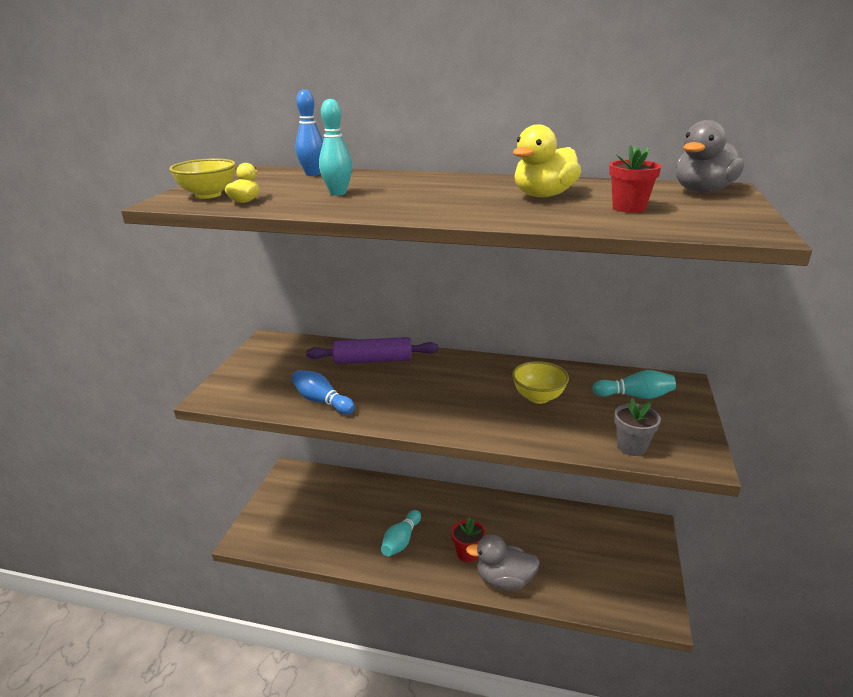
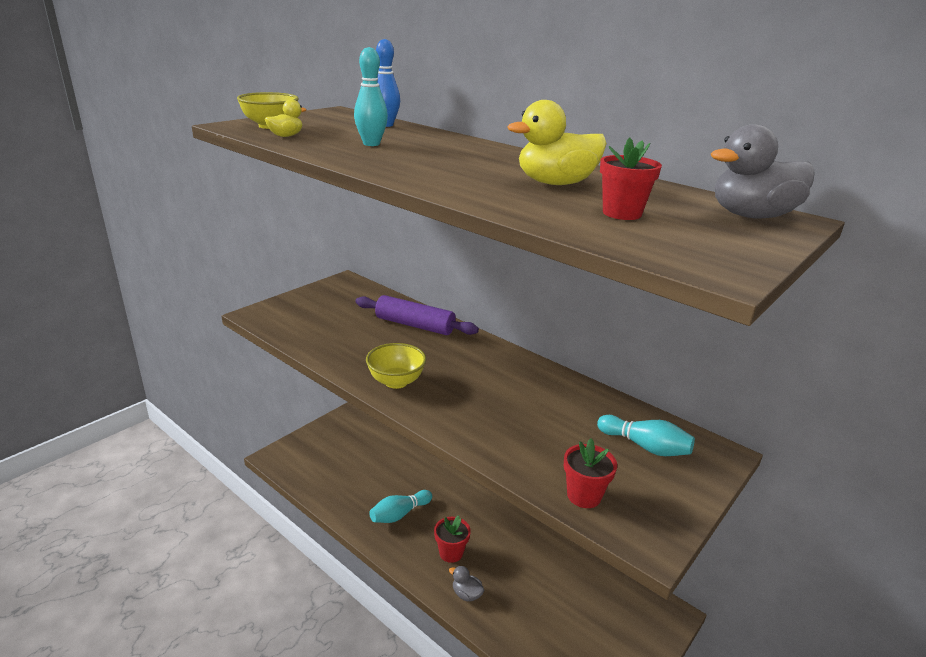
camera: 25 degrees right, 0 degrees up
blue bowling pin [291,370,355,415] -> none
grey duck [466,535,540,590] -> grey duck [449,566,484,601], size x0.52
yellow bowl [512,361,569,404] -> yellow bowl moved to [366,343,426,389]
grey flower pot [614,398,661,456] -> red flower pot [564,438,617,508]

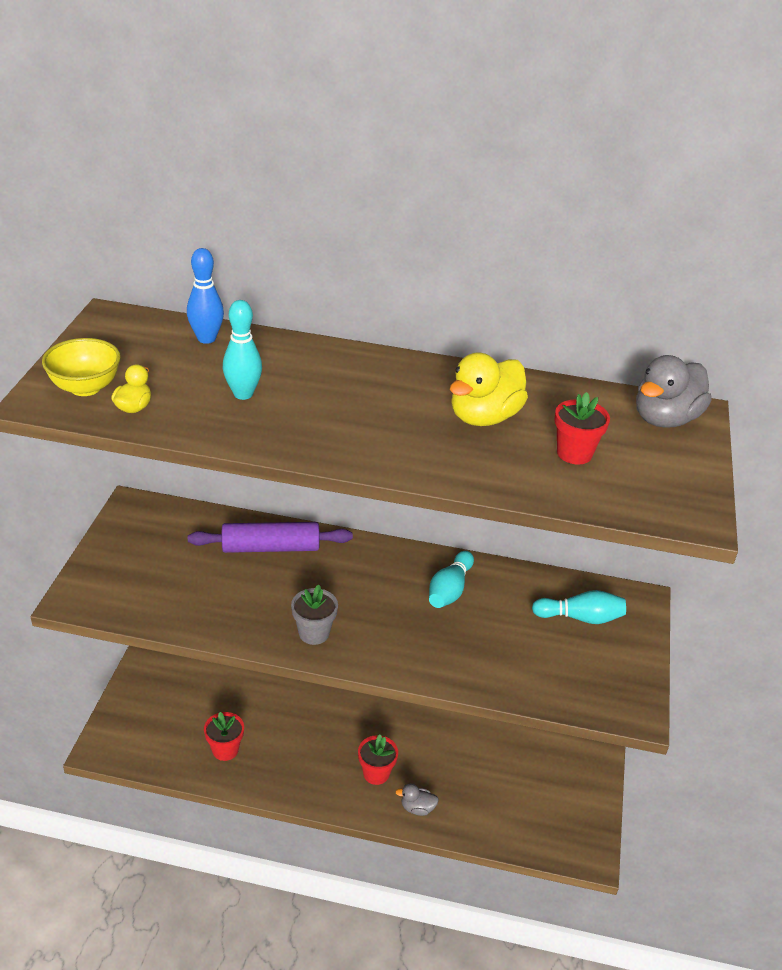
camera: 30 degrees left, 10 degrees up
yellow bowl [366,343,426,389] -> grey flower pot [291,585,338,645]
turquoise bowling pin [369,490,432,523] -> turquoise bowling pin moved to [429,551,474,608]
red flower pot [564,438,617,508] -> red flower pot moved to [204,712,244,761]

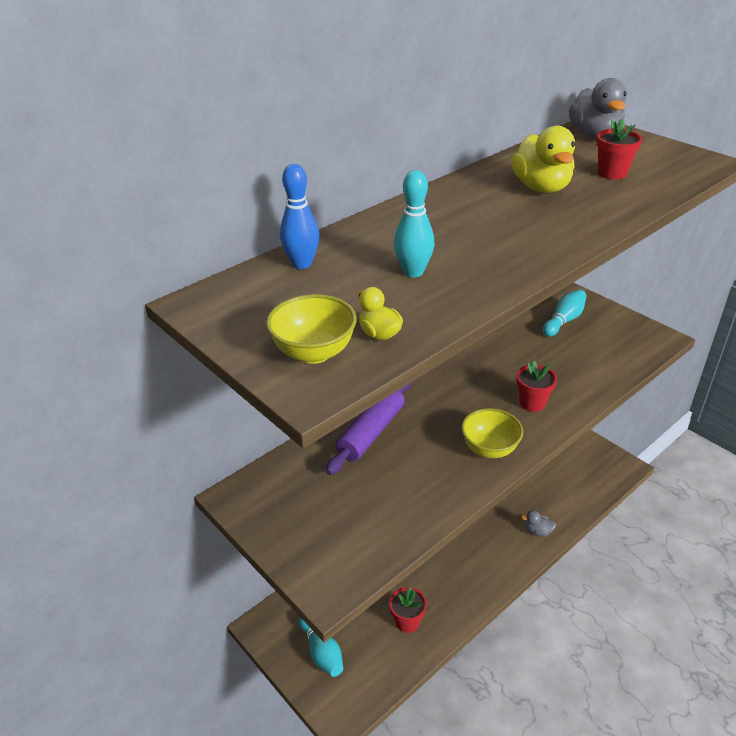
camera: 50 degrees left, 0 degrees up
grey flower pot [291,585,338,645] -> yellow bowl [461,408,523,458]
red flower pot [358,734,398,785] -> red flower pot moved to [516,361,557,412]
grey duck [396,784,439,816] -> grey duck turned 60 degrees clockwise [521,510,556,537]
turquoise bowling pin [429,551,474,608] -> turquoise bowling pin moved to [299,617,343,677]

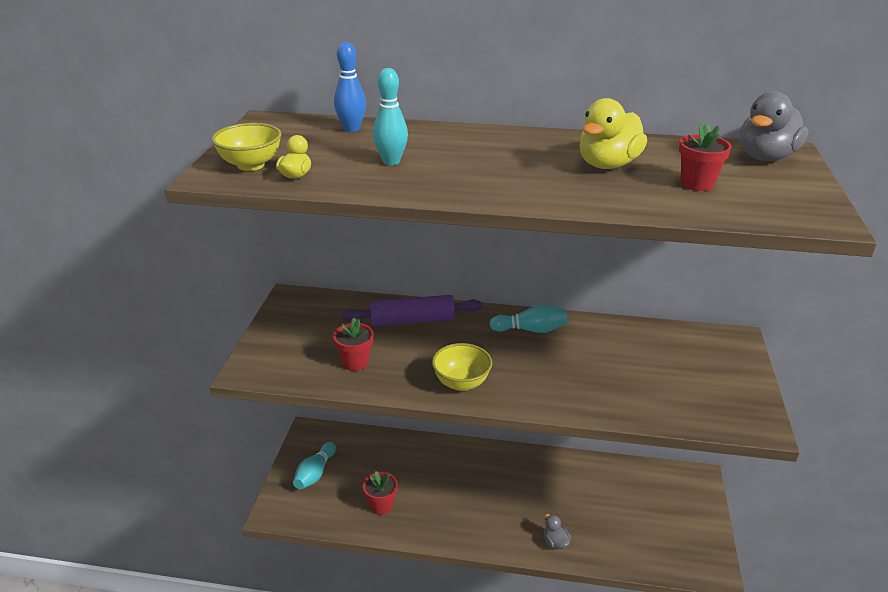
camera: 50 degrees right, 5 degrees down
red flower pot [516,361,557,412] -> red flower pot moved to [333,318,373,371]
turquoise bowling pin [543,289,586,337] -> turquoise bowling pin moved to [490,305,568,333]

